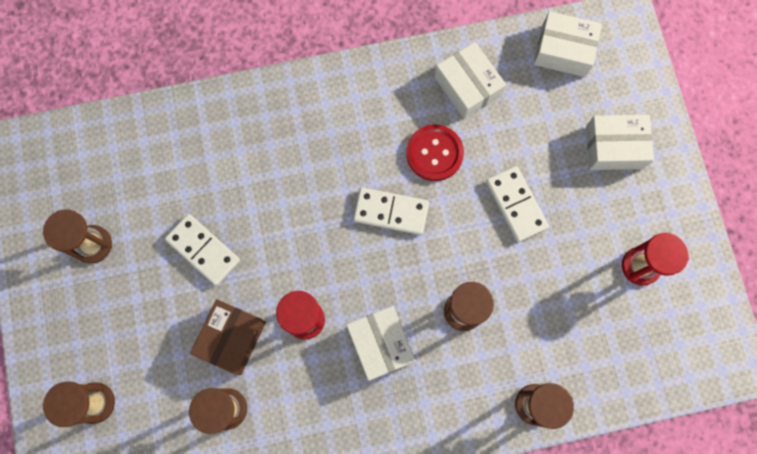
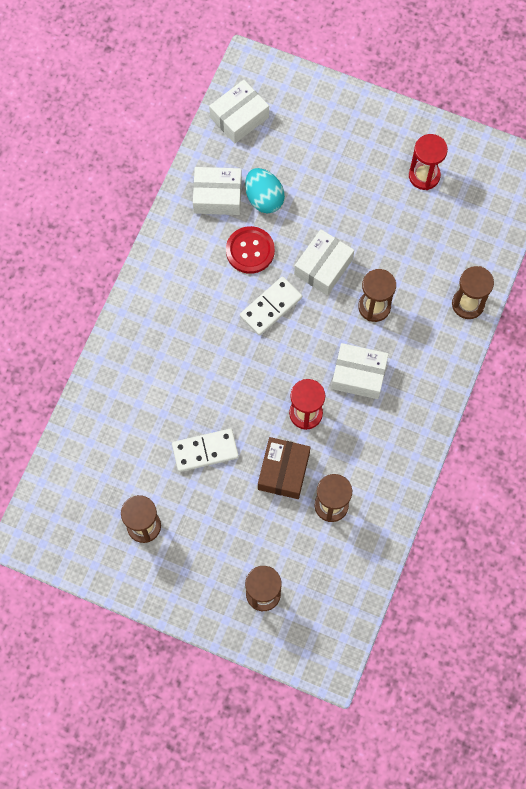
camera: 55 degrees left, 5 degrees down
brown box [190,299,266,375] -> brown box turned 45 degrees clockwise [258,437,311,499]
white domino [486,166,549,242] -> none
white box [586,115,654,170] -> white box moved to [294,229,354,295]
none -> turquoise egg [245,168,285,213]

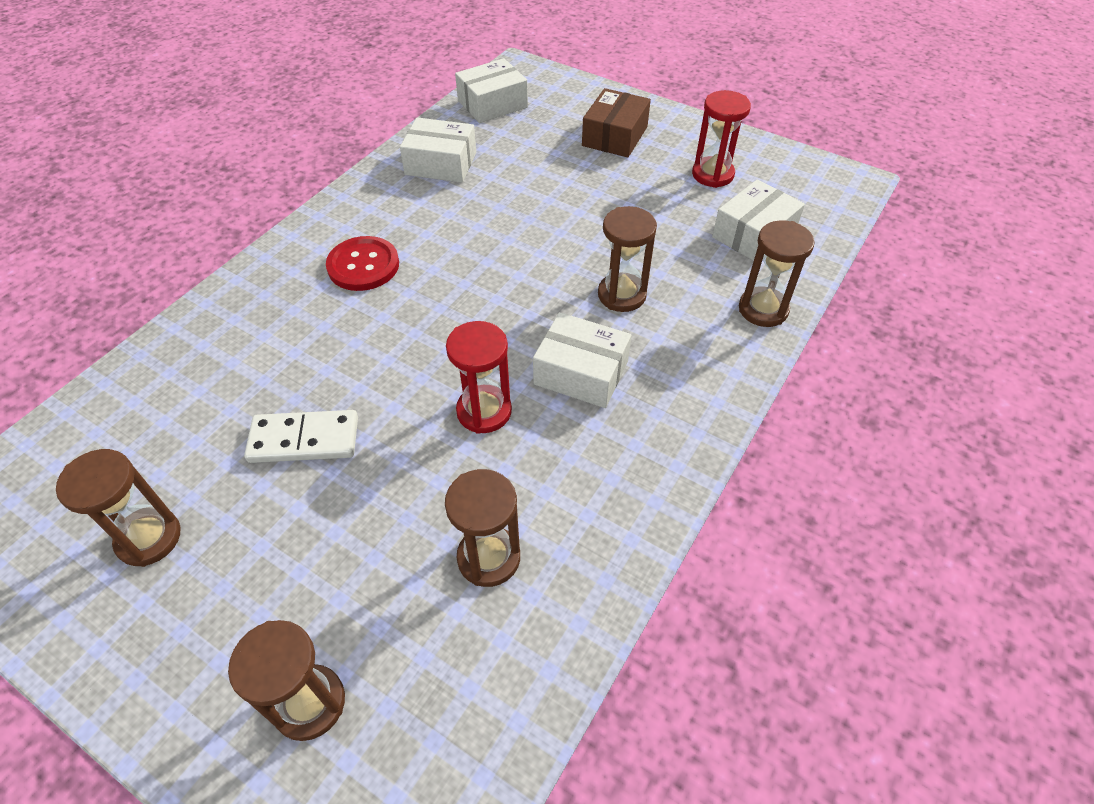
camera: 10 degrees right, 20 degrees down
red button [226,226,275,274] -> red button moved to [326,236,399,291]
white domino [240,276,302,336] -> none
turquoise egg [245,168,285,213] -> none
brown box [258,437,311,499] -> brown box moved to [582,88,651,157]
white box [294,229,354,295] -> white box moved to [712,179,805,261]

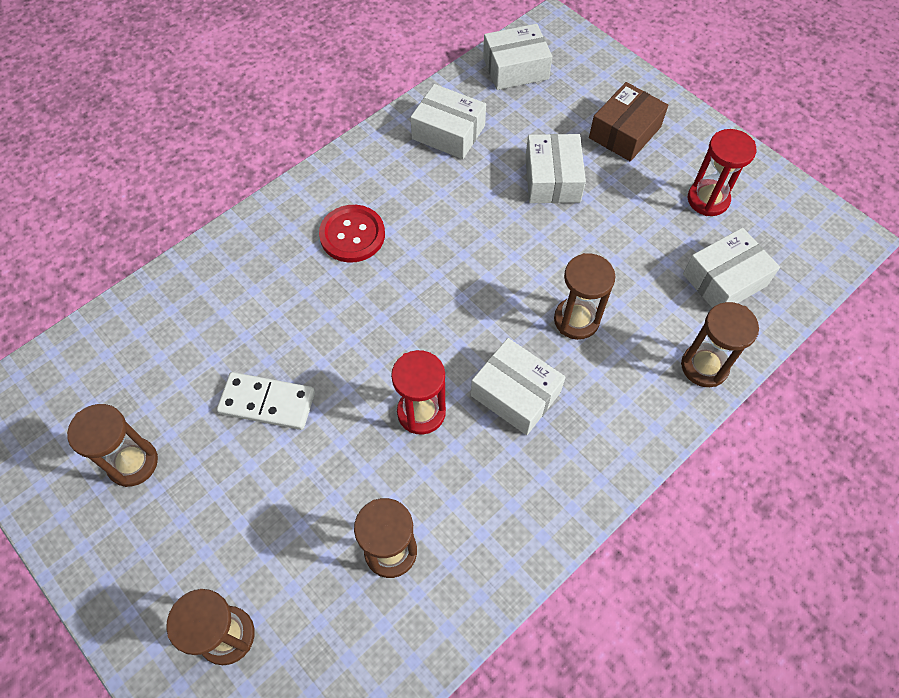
camera: 15 degrees right, 10 degrees up
none -> white box [525,134,586,203]

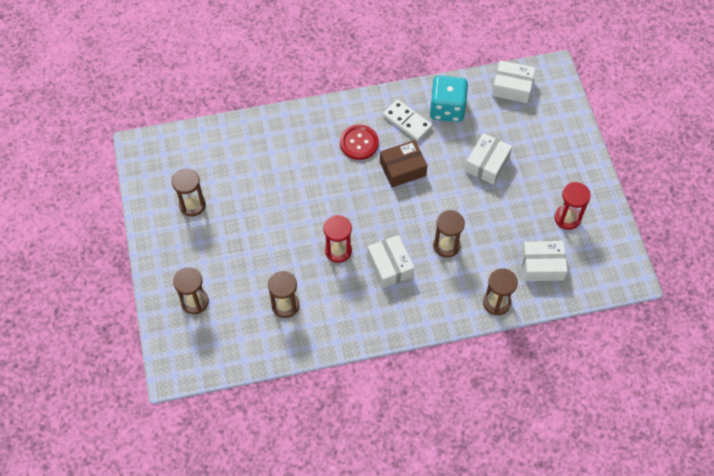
camera: 30 degrees right, 0 degrees up
white domino [217,372,315,430] -> white domino moved to [383,100,433,141]
white box [410,84,486,159] -> turquoise dice [430,76,468,122]
brown box [589,82,668,161] -> brown box moved to [380,140,428,188]

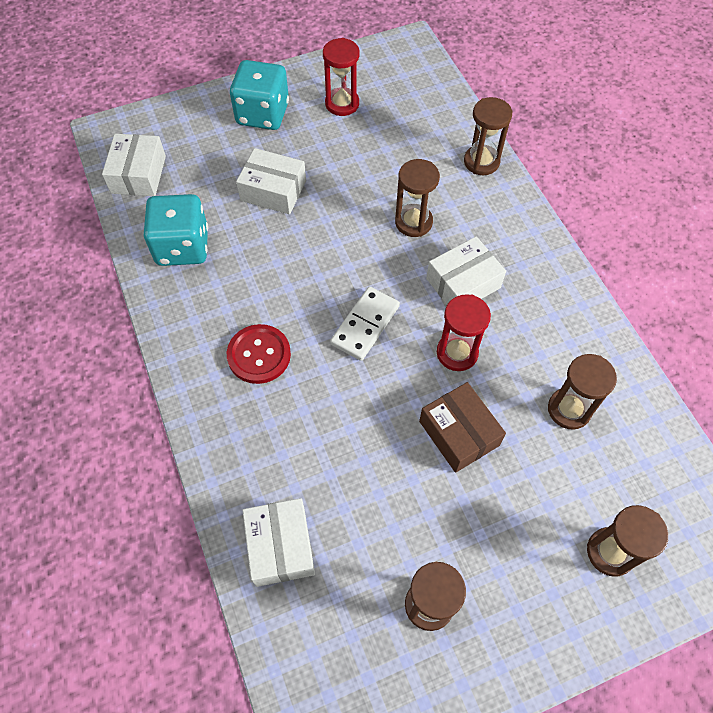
camera: 100 degrees left, 0 degrees up
brown box [380,140,428,188] -> brown box moved to [419,382,506,473]
white domino [383,100,433,141] -> white domino moved to [330,287,400,361]
white box [521,241,568,281] -> white box moved to [242,498,315,587]
none -> turquoise dice [230,60,289,130]

